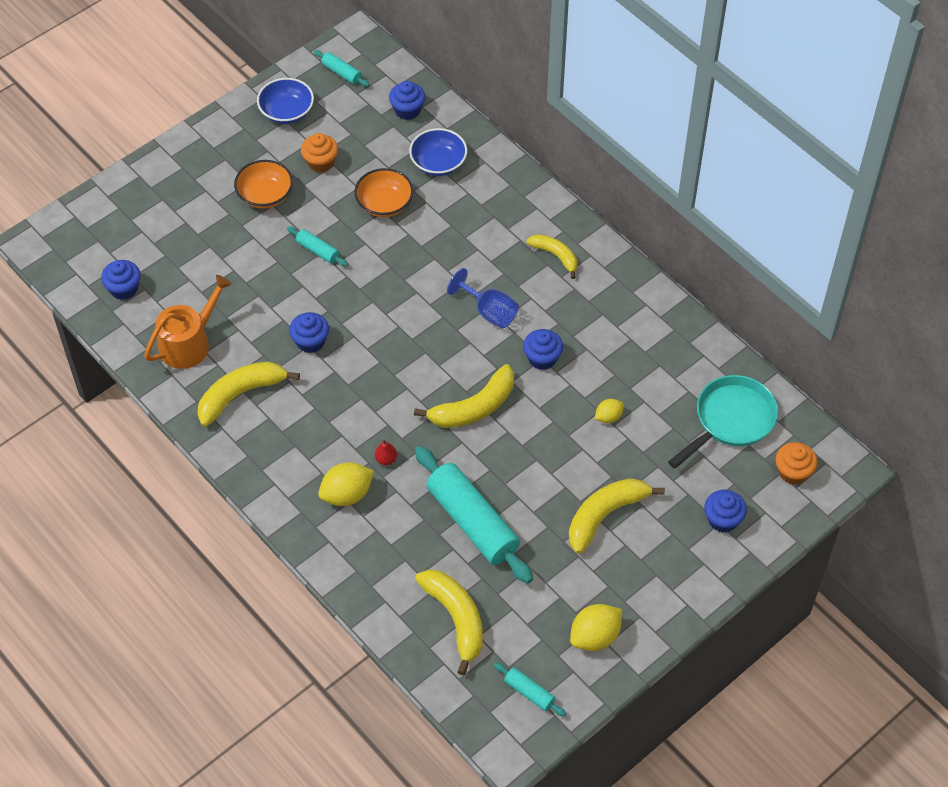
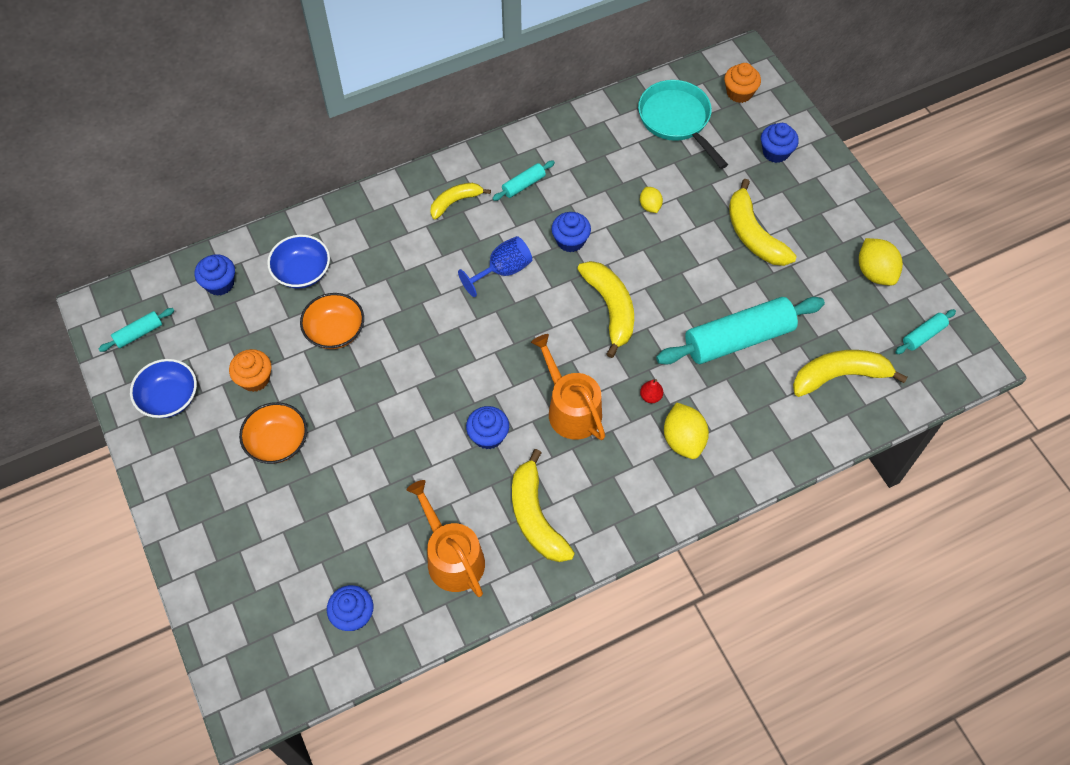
camera: 75 degrees left, 5 degrees up
turquoise rolling pin [287,227,348,266] -> turquoise rolling pin moved to [492,161,555,201]
none -> orange watering can [531,334,605,440]

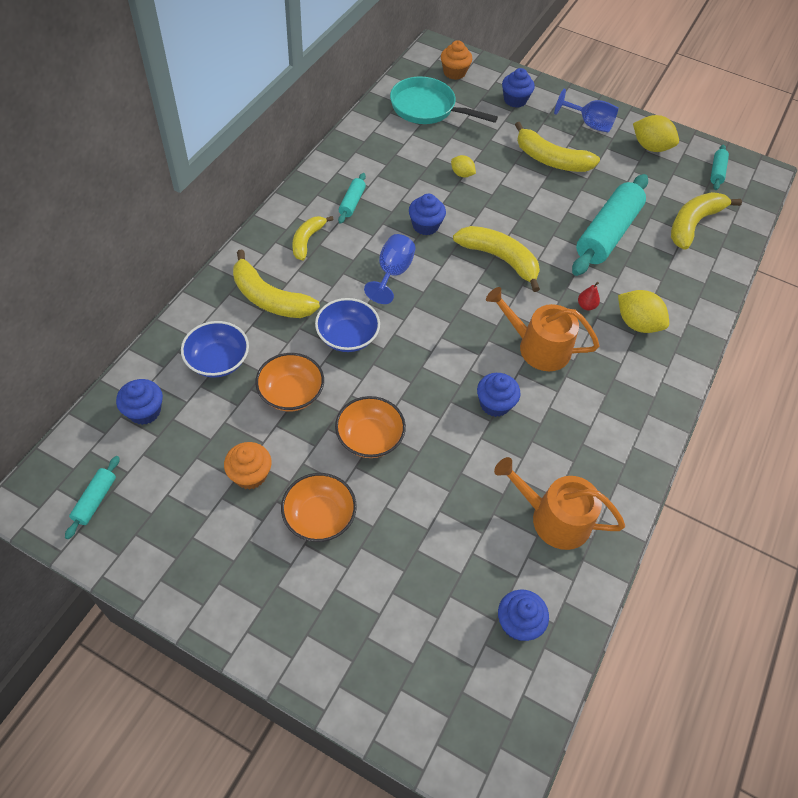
camera: 40 degrees left, 5 degrees down
blue bowl [130,359,197,418] -> blue bowl moved to [315,298,380,352]
yellow banana [512,449,575,562] -> yellow banana moved to [233,250,320,318]
none -> orange bowl [335,396,406,458]
none -> blue goblet [554,88,619,133]

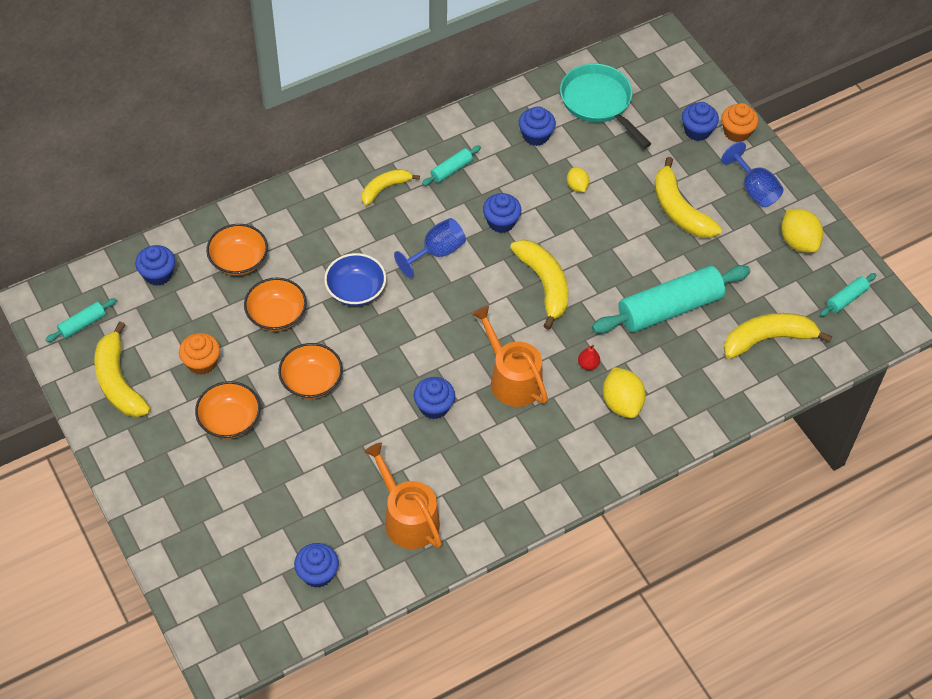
camera: 35 degrees right, 0 degrees up
blue bowl [181,321,249,378] -> orange bowl [206,224,268,275]
yellow banana [233,250,320,318] -> yellow banana moved to [94,322,151,417]
orange cupcake [441,40,472,80] -> orange cupcake moved to [722,103,758,142]
none -> blue cupcake [519,106,556,146]

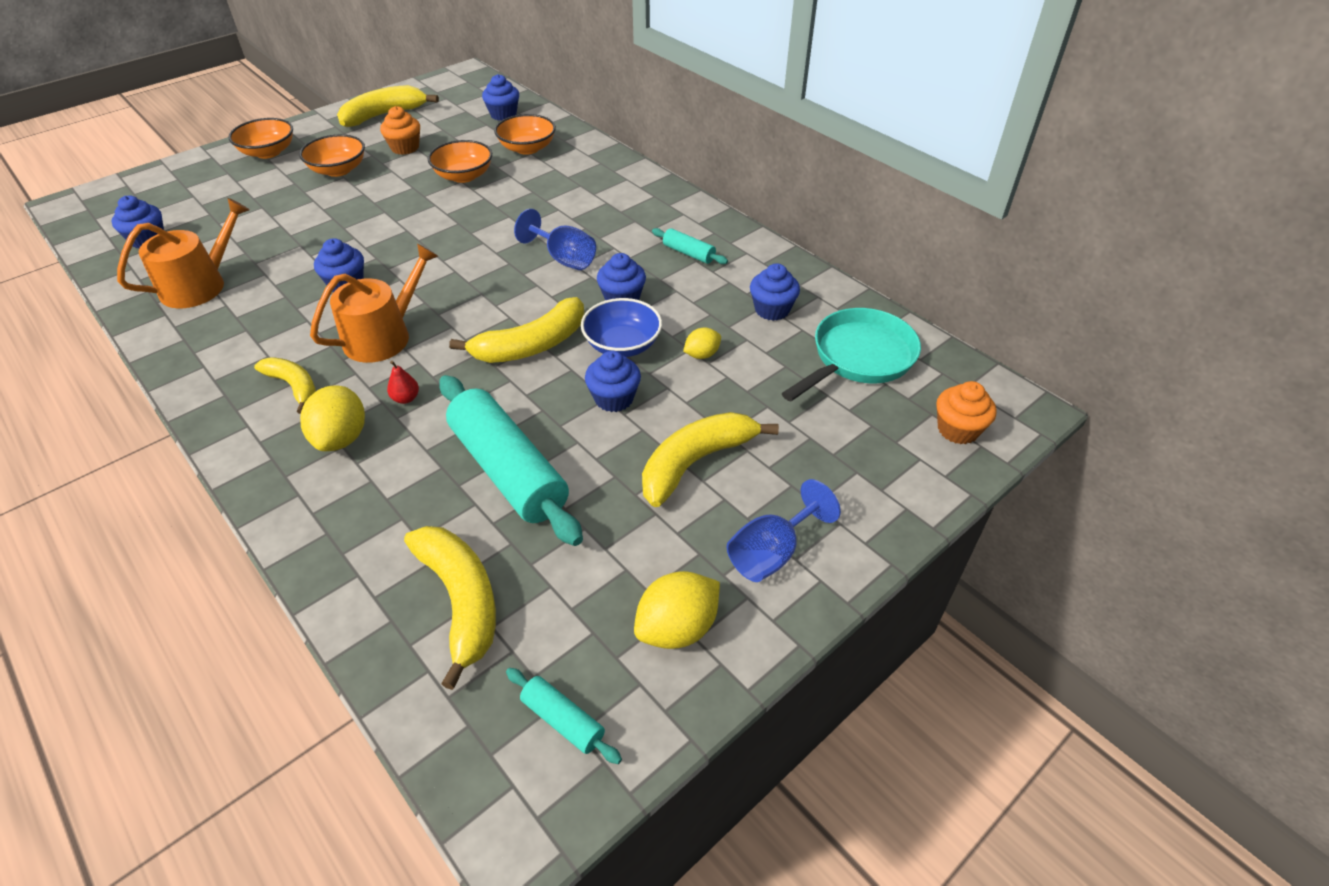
camera: 80 degrees right, 10 degrees down
turquoise rolling pin [45,298,117,342] -> none
orange bowl [278,343,343,399] -> orange bowl moved to [228,118,293,159]
blue bowl [324,253,386,306] -> blue bowl moved to [581,298,662,357]
yellow banana [362,169,420,206] -> yellow banana moved to [254,357,316,414]
yellow lemon [603,367,646,418] -> yellow lemon turned 60 degrees counterclockwise [300,385,365,451]
blue cupcake [682,102,719,141] -> blue cupcake moved to [585,351,641,412]
orange cupcake [722,103,758,142] -> orange cupcake moved to [936,381,997,444]

